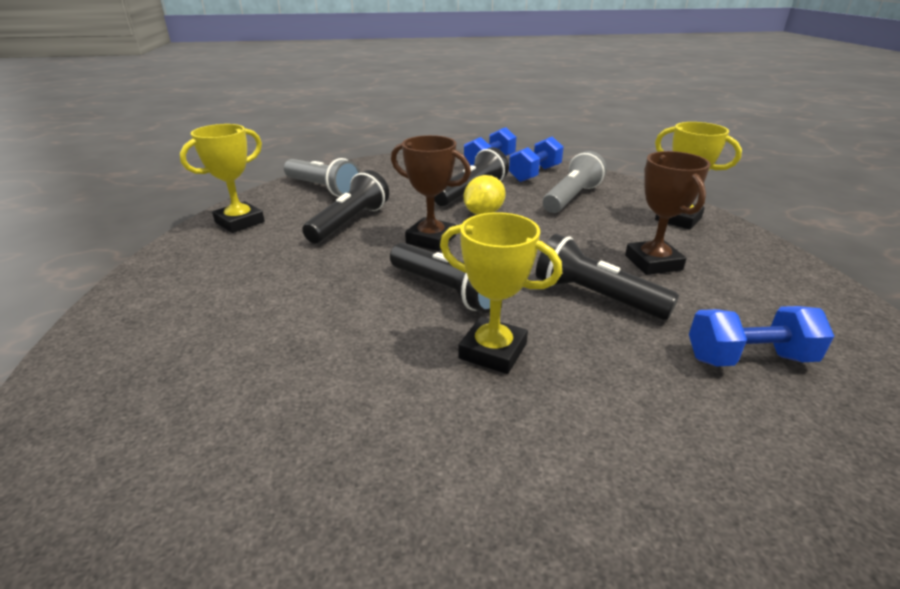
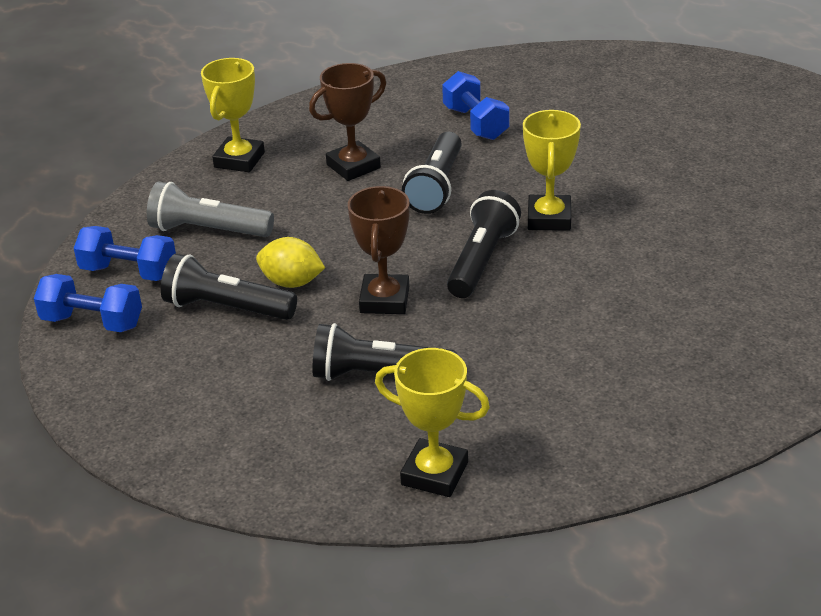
camera: 110 degrees left, 5 degrees up
grey flashlight [284,158,361,197] -> none

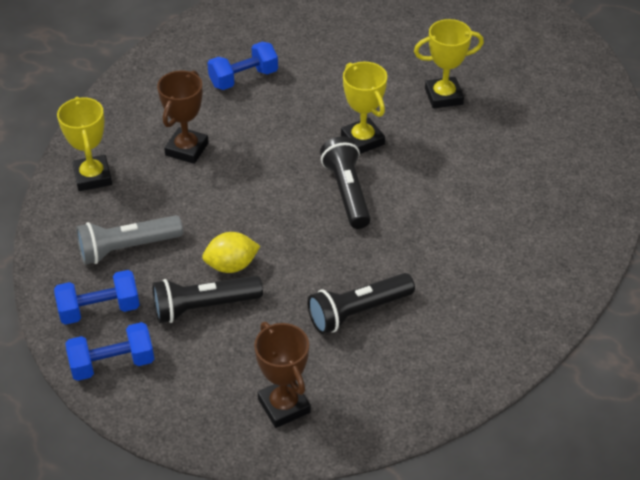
camera: 35 degrees left, 10 degrees up
brown trophy [348,186,410,314] -> brown trophy moved to [254,322,311,428]
yellow trophy [375,348,490,497] -> yellow trophy moved to [414,19,484,109]
black flashlight [402,132,462,214] -> none
blue dumbbell [442,71,509,140] -> blue dumbbell turned 60 degrees counterclockwise [207,42,278,90]

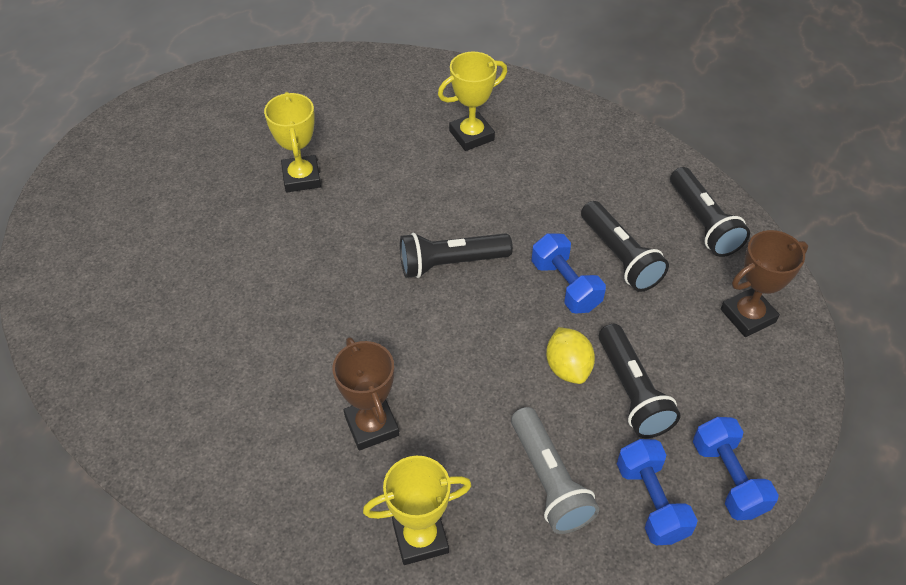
camera: 90 degrees left, 5 degrees up
brown trophy [157,70,209,164] -> brown trophy turned 45 degrees clockwise [333,337,399,451]
blue dumbbell [207,42,278,90] -> blue dumbbell moved to [532,233,606,314]
yellow trophy [341,62,387,154] -> yellow trophy moved to [438,52,507,151]
none -> black flashlight [670,167,750,257]

